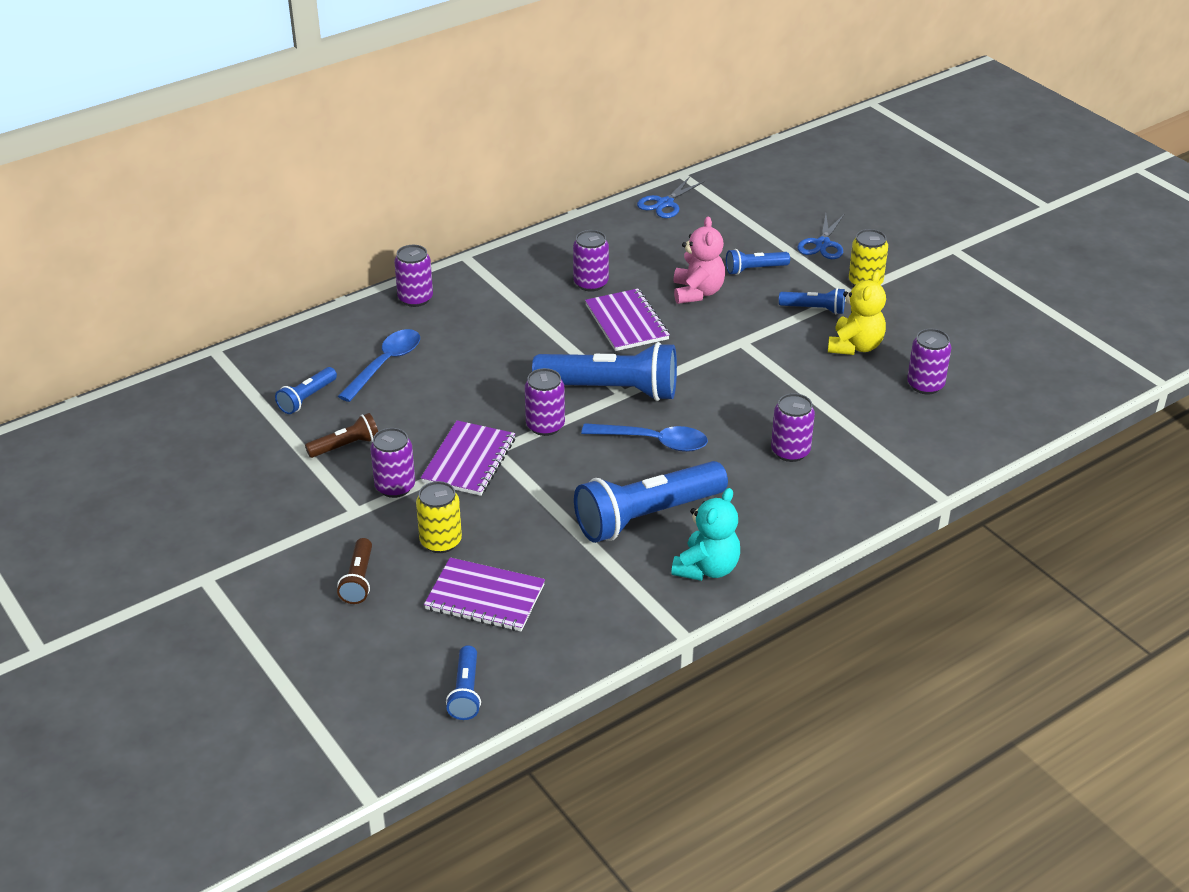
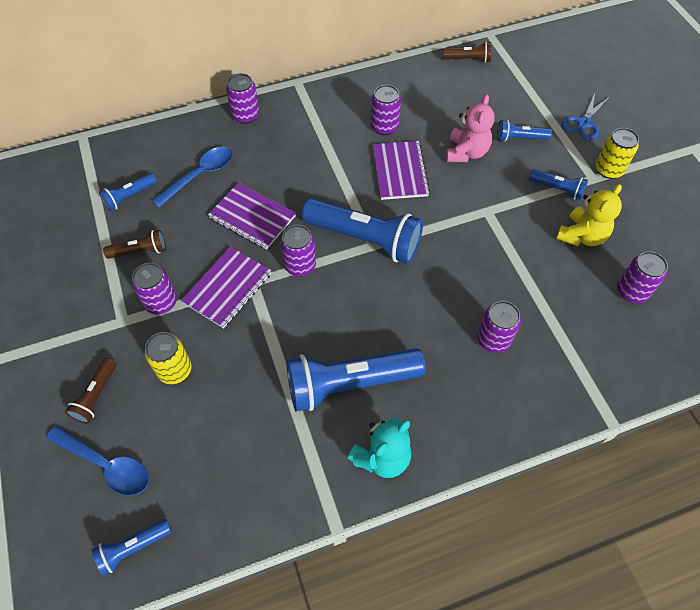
camera: 15 degrees right, 20 degrees up
purple notebook [424,557,545,631] -> purple notebook moved to [208,183,296,250]
blue flashlight [446,645,481,720] -> blue flashlight turned 45 degrees clockwise [92,519,172,576]
blue spoon [581,423,708,452] -> blue spoon moved to [46,426,149,496]
blue scissors [637,176,705,218] -> brown flashlight [443,42,491,63]

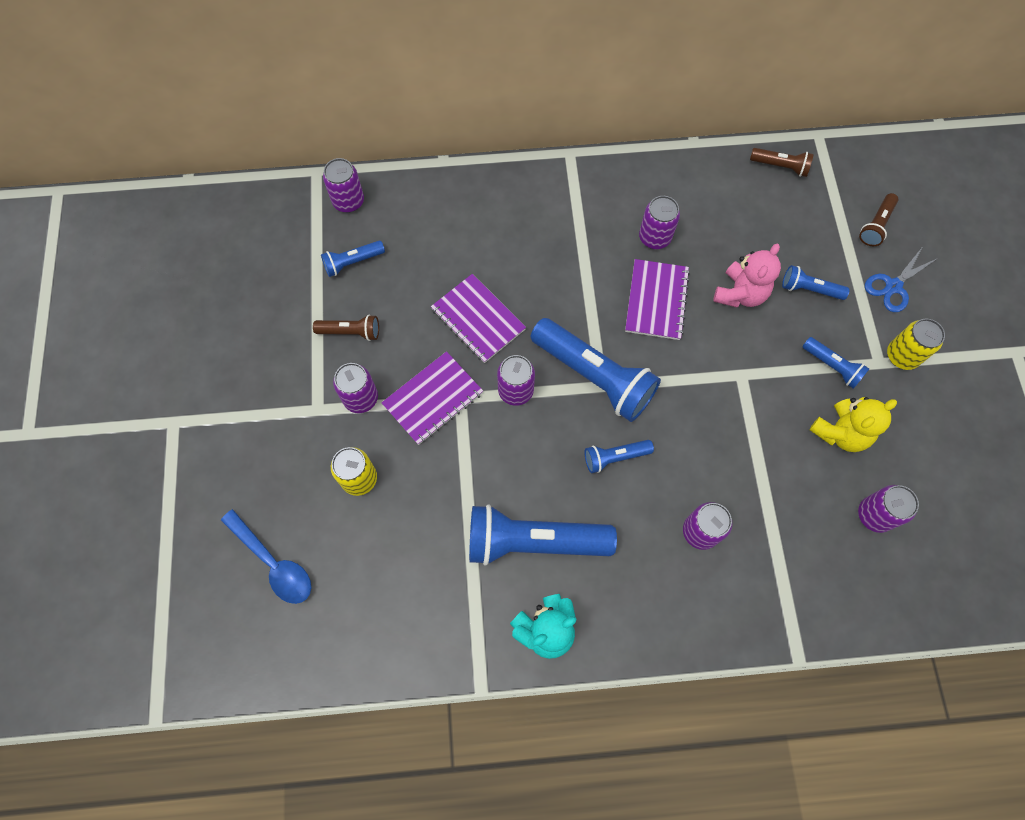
camera: 15 degrees right, 10 degrees up
brown flashlight [65,358,116,424] -> brown flashlight moved to [859,193,899,246]
blue flashlight [92,519,172,576] -> blue flashlight moved to [585,440,654,473]
blue spoon [152,146,233,208] -> none
purple can [226,73,259,124] -> purple can moved to [323,158,364,213]

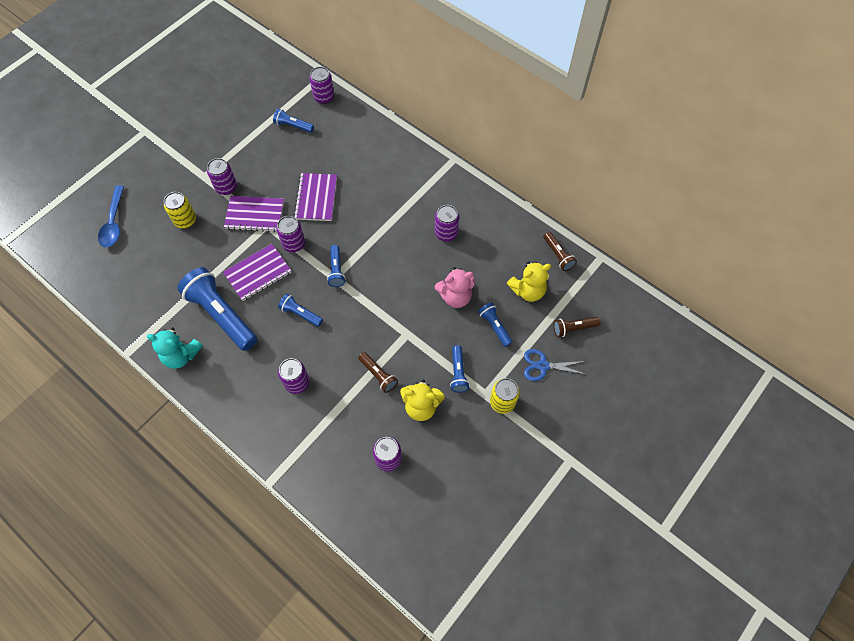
camera: 45 degrees right, 5 degrees down
brown flashlight [313,315,379,341] -> brown flashlight moved to [358,352,398,393]
blue flashlight [531,318,661,422] -> blue flashlight [327,245,346,287], size x0.49
purple notebook [625,259,690,340] -> purple notebook moved to [223,244,291,301]
none -> yellow teddy bear [507,261,551,302]

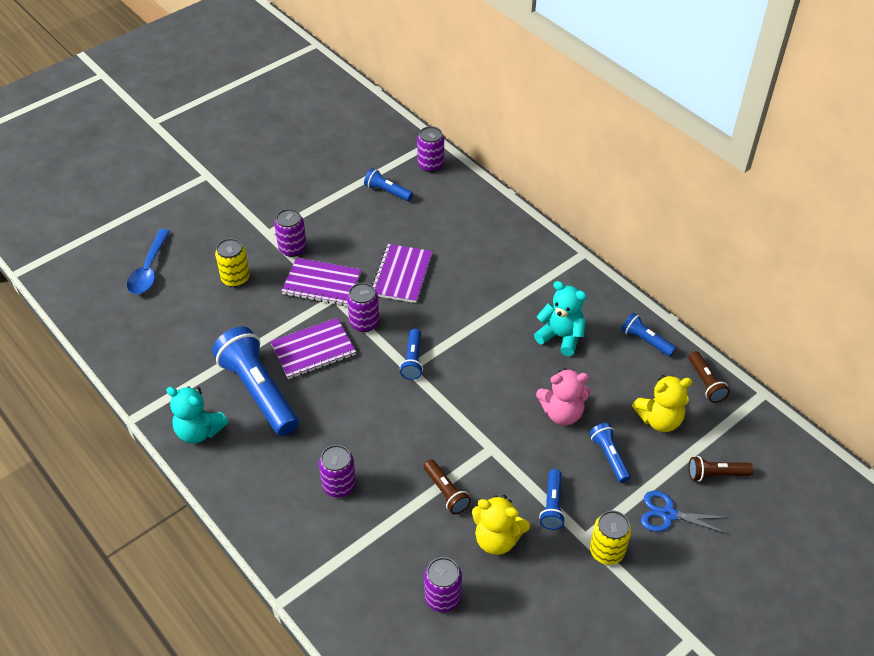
camera: 10 degrees right, 15 degrees down
blue flashlight [278,294,323,327] -> blue flashlight moved to [621,313,676,357]
purple can [435,205,459,241] -> turquoise teddy bear [534,281,587,356]

